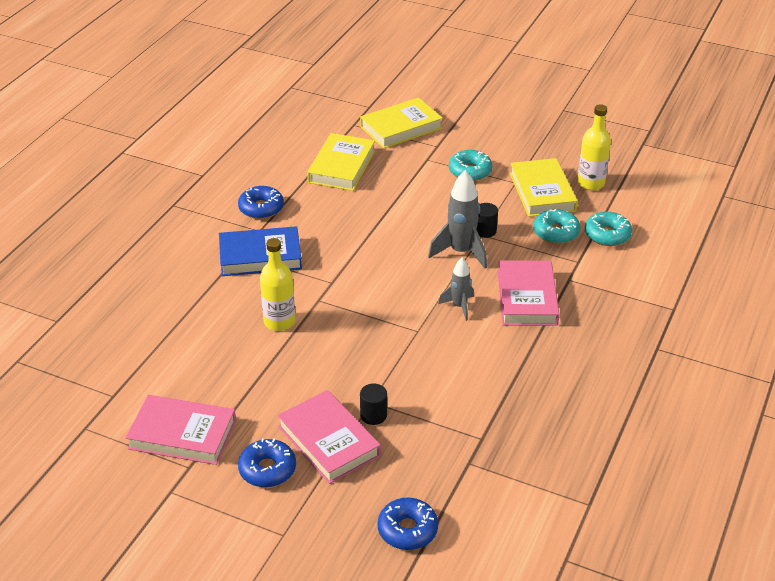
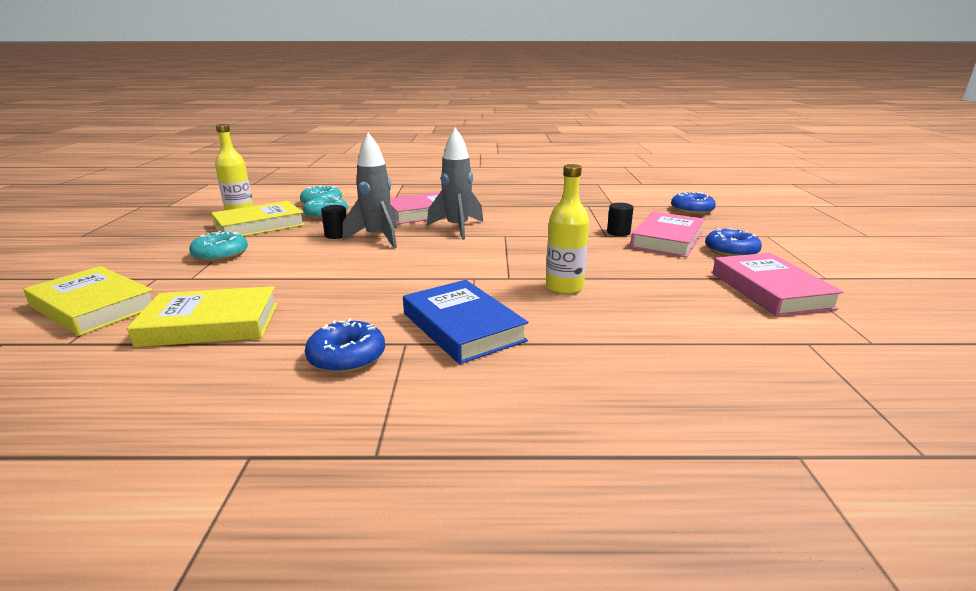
camera: 115 degrees left, 15 degrees down
grey rocket [438,258,474,321] -> grey rocket [427,128,483,240], size x1.66

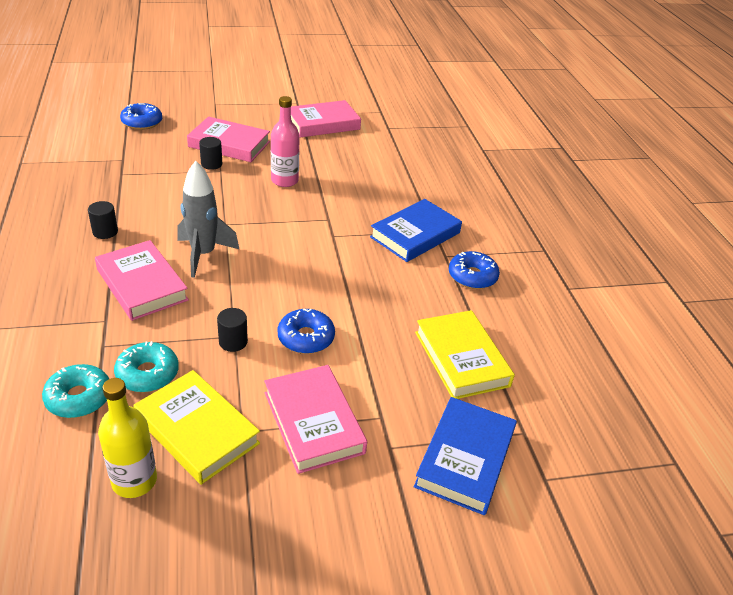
camera: 105 degrees left, 15 degrees up
yellow book [23,266,153,336] -> blue book [414,397,517,515]
turquoise donut [189,231,248,262] -> pink book [264,365,367,474]
grey rocket [342,133,397,248] -> none
yellow bottle [546,164,589,294] -> none
blue donut [705,228,762,257] -> blue donut moved to [278,309,335,354]
none -> black cylinder [88,201,118,239]
none -> pink bottle [271,96,300,187]

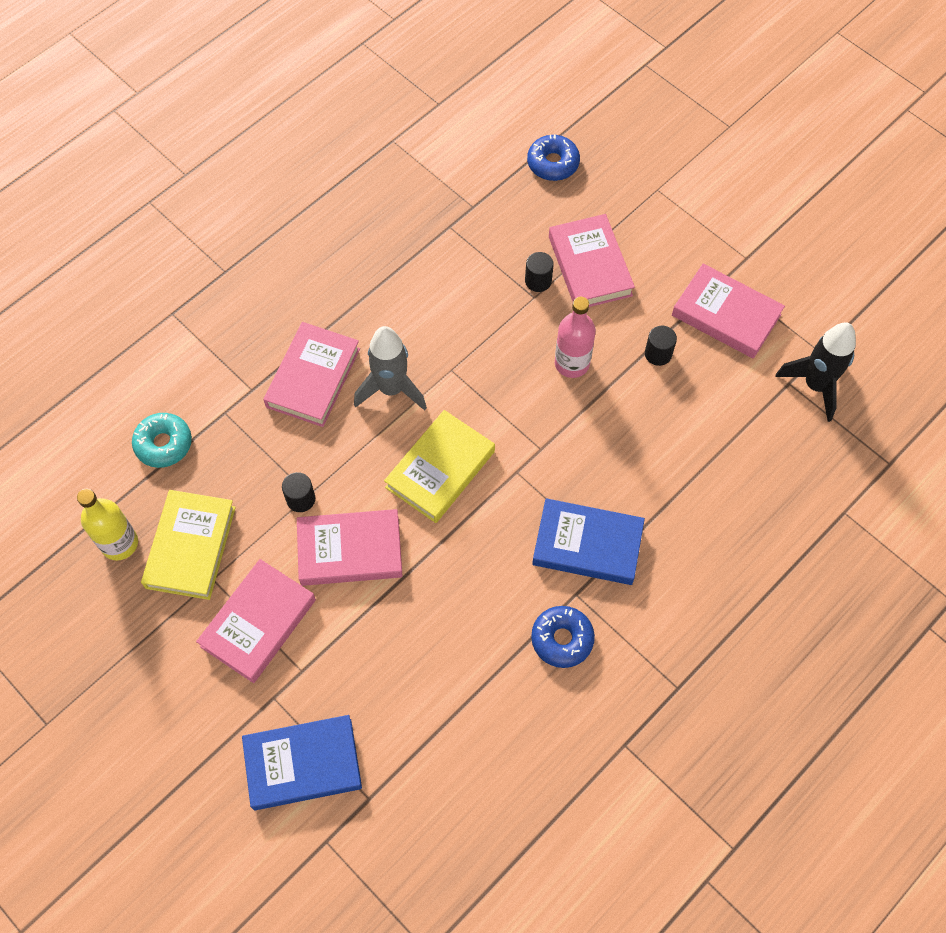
camera: 60 degrees right, 25 degrees up
black cylinder [88,201,118,239] -> black cylinder moved to [645,326,677,366]
turquoise donut [114,341,179,392] -> none
blue donut [278,309,335,354] -> pink book [297,509,403,586]
yellow book [415,310,515,399] -> yellow book moved to [384,410,495,523]
none -> black rocket [775,322,856,422]

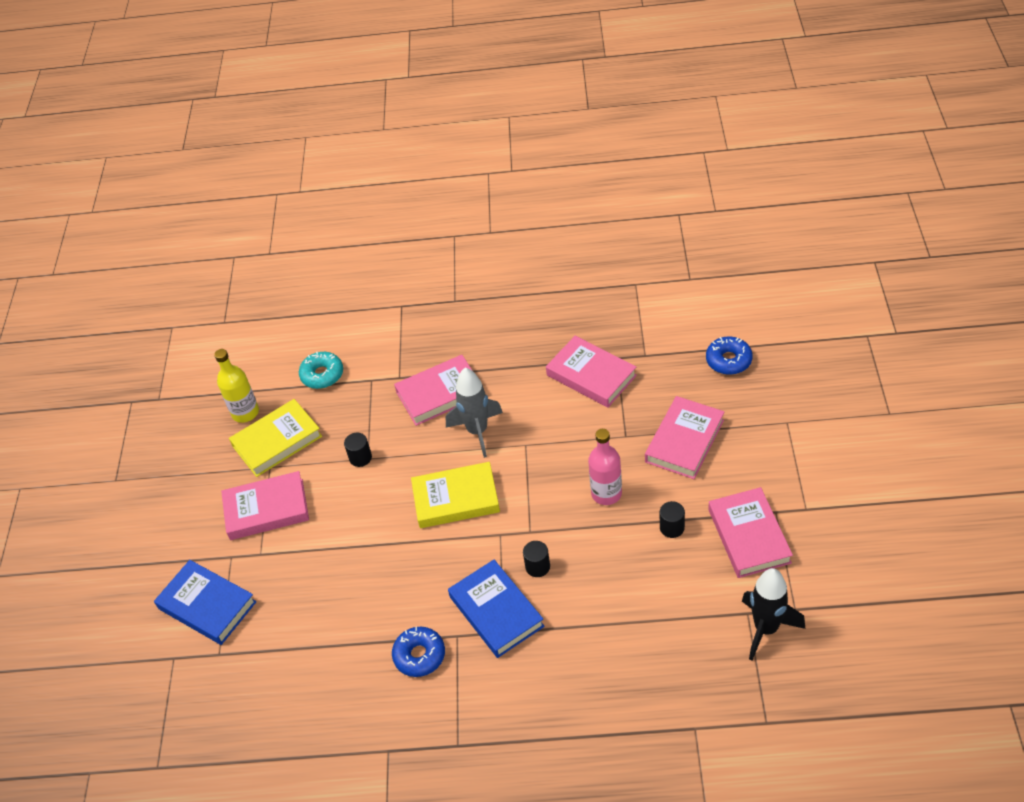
camera: 50 degrees right, 15 degrees down
pink book [297,509,403,586] -> pink book moved to [546,336,637,407]
black cylinder [525,252,554,292] -> black cylinder moved to [523,541,550,577]

